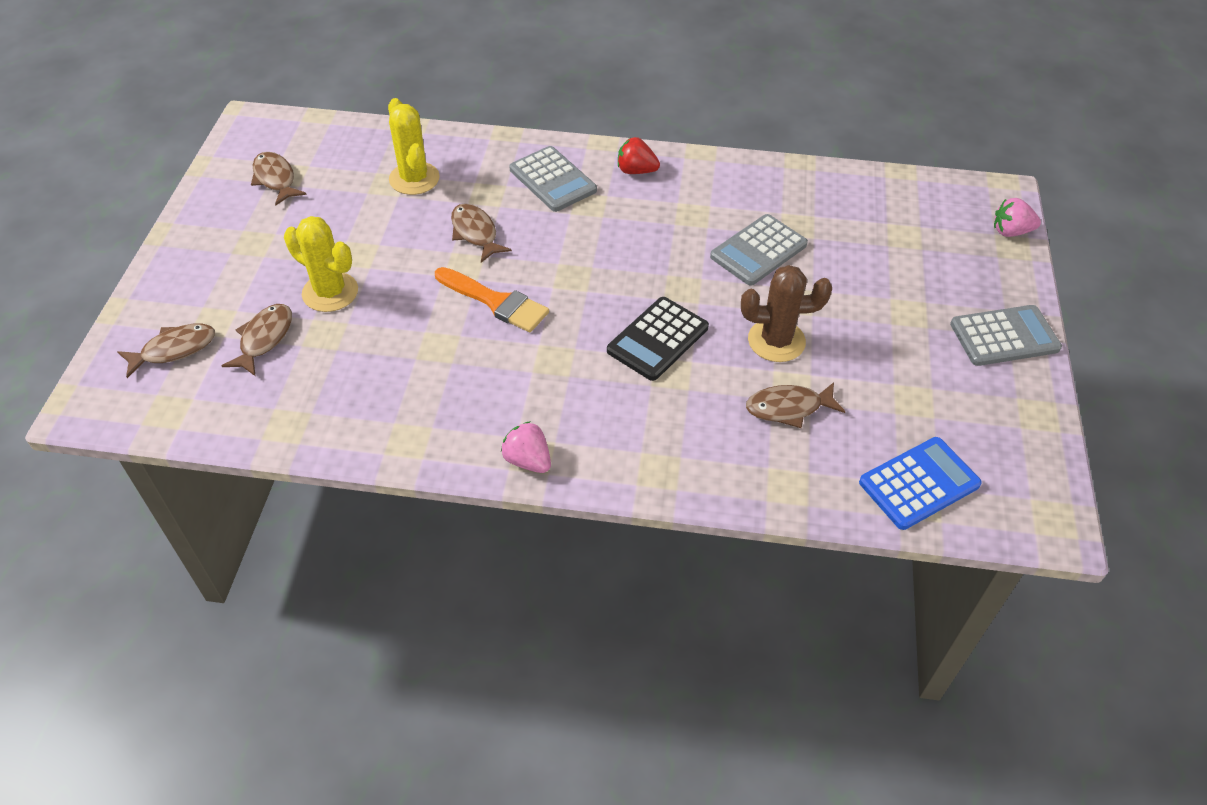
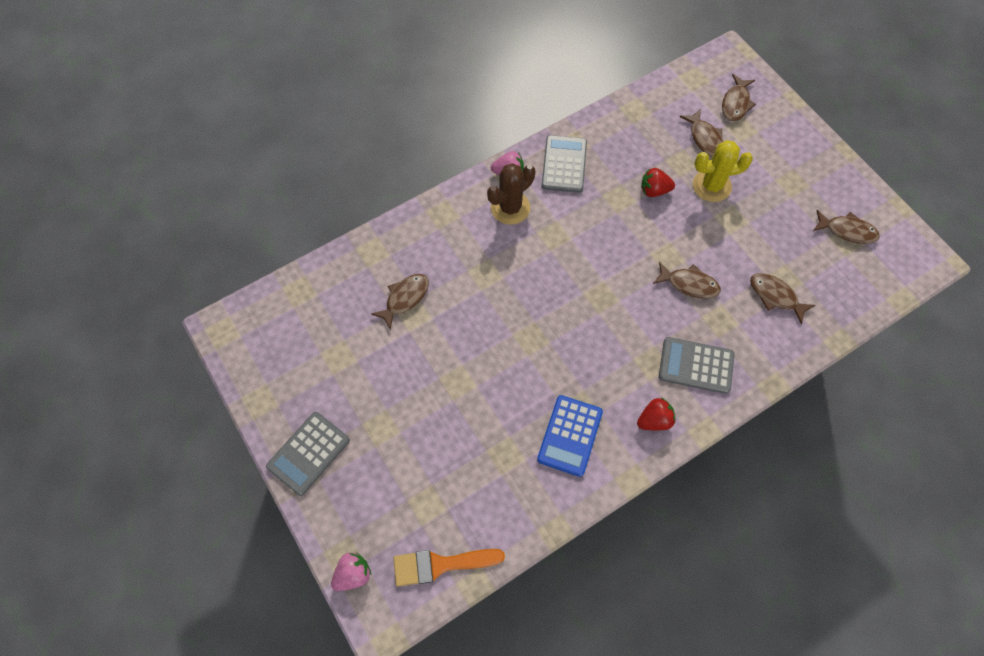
camera: 140 degrees right, 15 degrees up
yellow cactus [388,98,440,195] -> brown fish [750,273,815,325]
orange brush [435,267,549,332] -> orange brush moved to [393,549,505,586]
black calculator [607,297,709,381] -> none
grey calculator [710,214,808,285] -> grey calculator moved to [541,135,587,193]
brown cactus [741,265,832,362] -> brown cactus moved to [487,163,536,225]
blue calculator [859,437,982,530] -> blue calculator moved to [537,395,603,477]
none -> red strawberry [641,168,675,197]

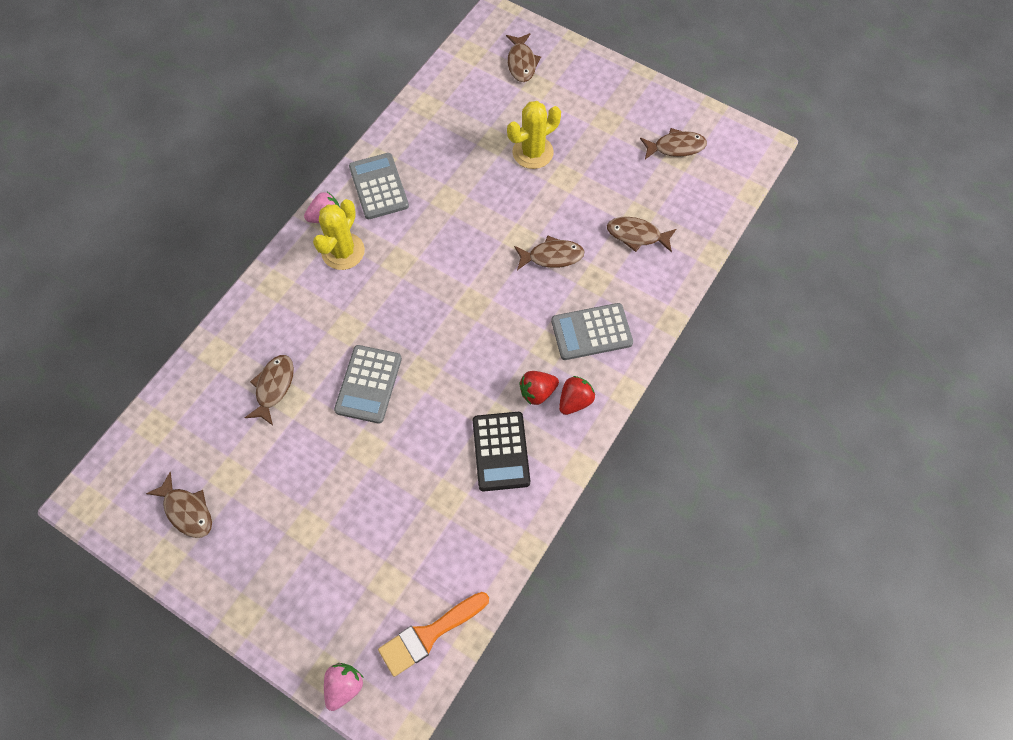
camera: 25 degrees left, 0 degrees up
grey calculator [266,412,350,496] -> grey calculator moved to [334,345,402,423]
brown cactus [487,163,536,225] -> yellow cactus [313,199,365,270]
blue calculator [537,395,603,477] -> black calculator [473,412,530,491]
red strawberry [641,168,675,197] -> red strawberry moved to [519,371,559,405]
brown fish [680,109,723,157] -> brown fish moved to [146,472,212,538]

